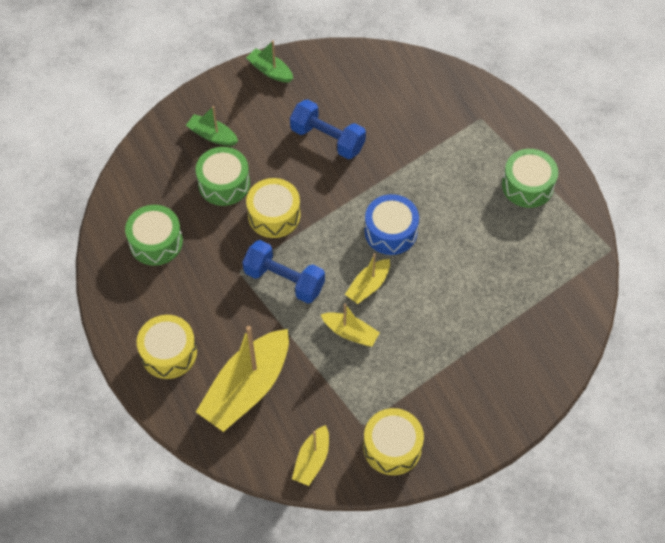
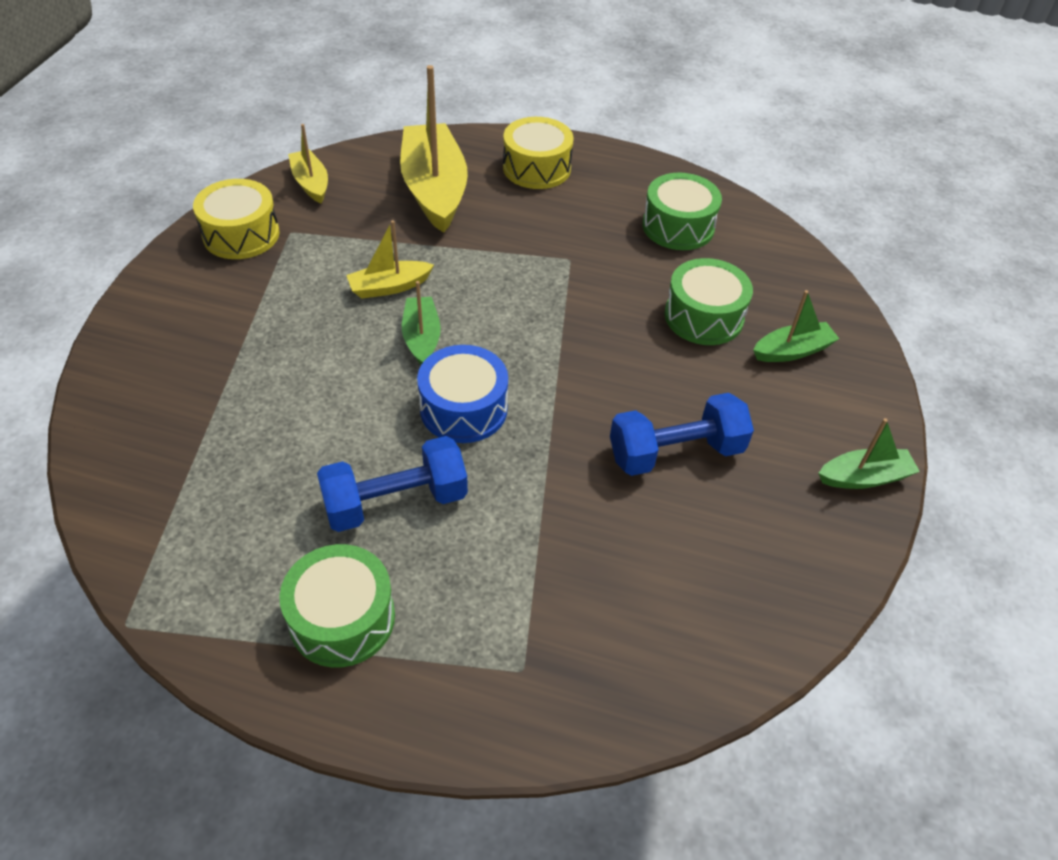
camera: 130 degrees right, 10 degrees down
blue dumbbell [242,240,325,303] -> blue dumbbell moved to [317,436,468,532]
yellow drum [246,178,301,238] -> none
yellow boat [345,253,390,304] -> green boat [402,281,441,365]

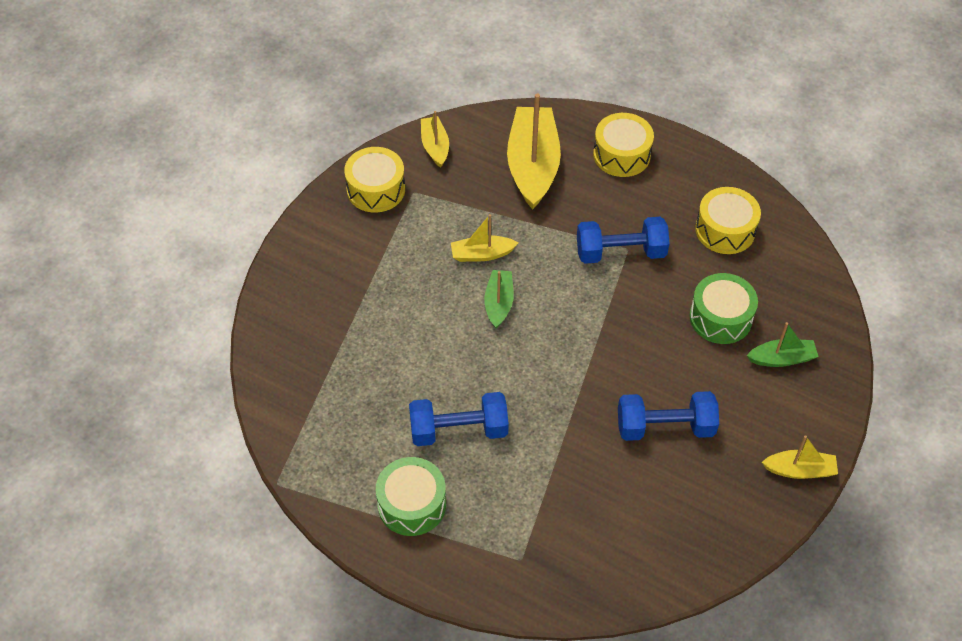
camera: 15 degrees right, 5 degrees up
blue drum [417,345,508,443] -> none
green drum [642,173,722,250] -> yellow drum [695,187,761,254]
green boat [818,418,920,489] -> yellow boat [762,435,838,479]
none -> blue dumbbell [577,217,670,264]

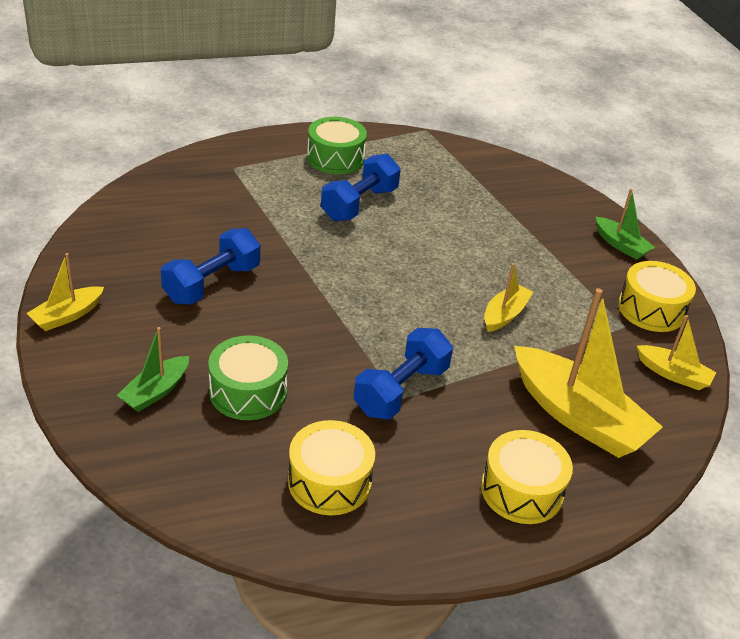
camera: 130 degrees right, 15 degrees down
green boat [484,270,514,328] -> green boat moved to [595,188,655,260]

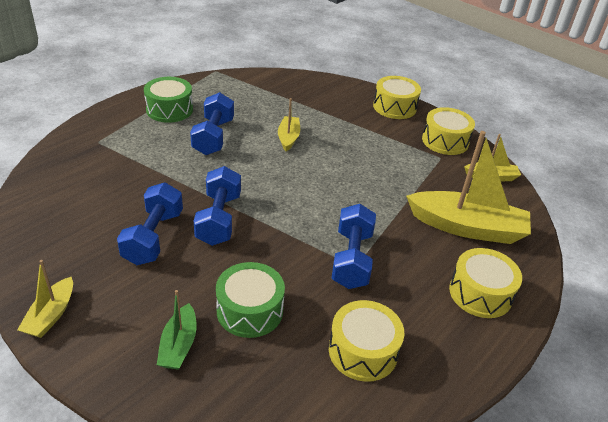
camera: 30 degrees left, 0 degrees up
yellow boat [484,263,533,332] -> yellow boat moved to [278,98,300,152]
green boat [595,188,655,260] -> yellow drum [373,76,421,119]
none -> blue dumbbell [194,166,241,246]

